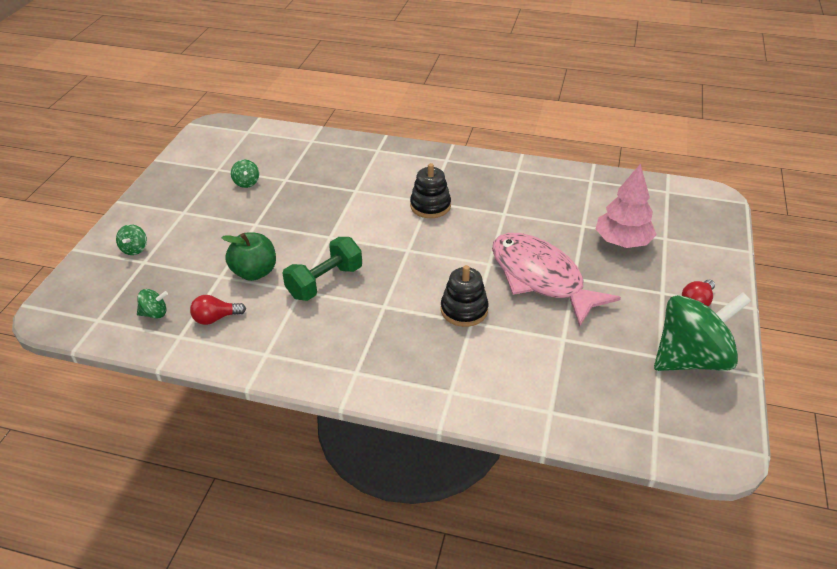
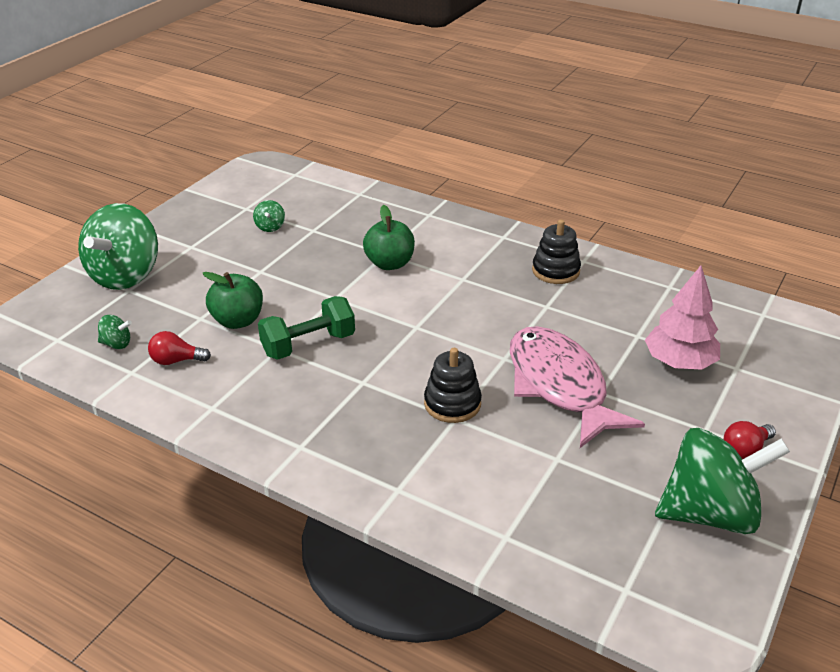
camera: 15 degrees right, 5 degrees down
green spinning top [116,224,147,255] -> green spinning top [78,203,158,290], size x2.48
black stacking toy [410,163,451,218] -> black stacking toy moved to [532,219,581,284]
none -> green apple [363,205,415,270]

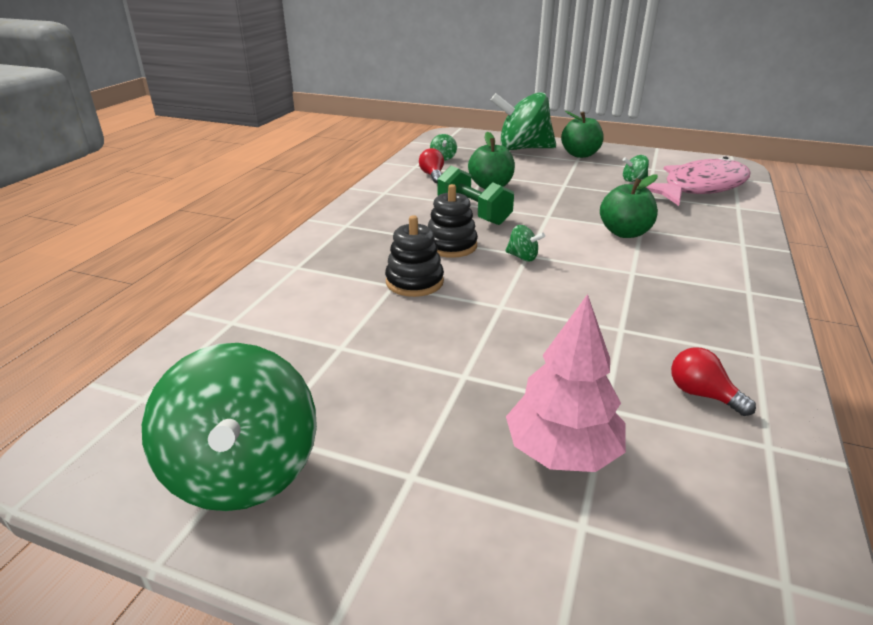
camera: 80 degrees right, 5 degrees down
pink fish [510,326,645,448] -> pink fish moved to [633,156,750,206]
black stacking toy [532,219,581,284] -> black stacking toy moved to [428,184,478,258]
red light bulb [724,421,776,459] -> red light bulb moved to [671,347,756,416]
none -> green spinning top [505,225,545,261]
none -> green apple [561,111,604,158]

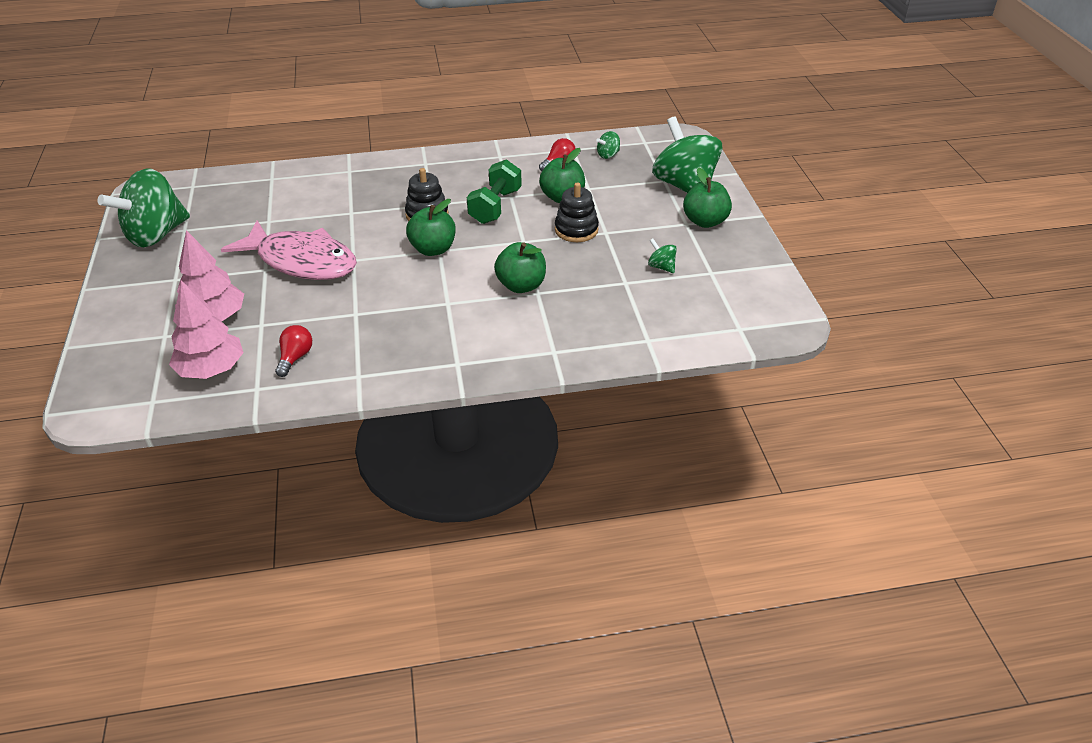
camera: 60 degrees right, 10 degrees up
black stacking toy [385,215,444,297] -> black stacking toy moved to [555,183,599,242]
green spinning top [505,225,545,261] -> green apple [406,199,456,256]
pink fish [633,156,750,206] -> pink fish moved to [221,220,357,280]
none -> pink tree [169,280,244,379]

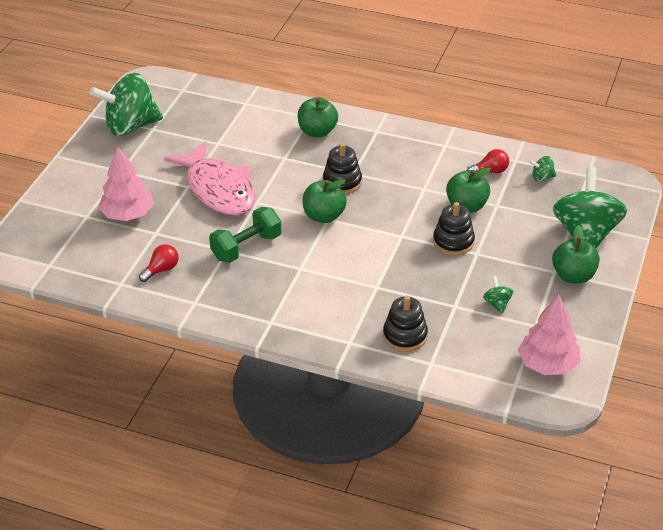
camera: 30 degrees right, 0 degrees up
pink tree [169,280,244,379] -> pink tree moved to [518,295,580,375]
green dumbbell [467,159,522,224] -> green dumbbell moved to [209,207,282,263]
green apple [494,242,546,293] -> green apple moved to [298,97,338,138]
none -> black stacking toy [383,295,428,352]

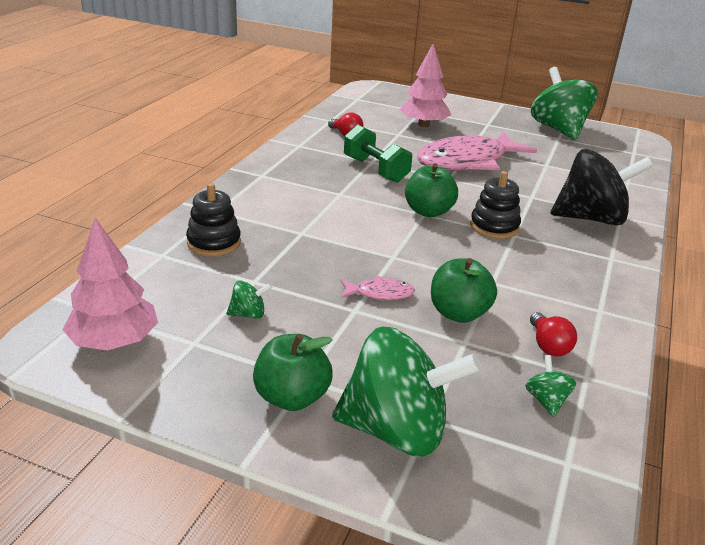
camera: 90 degrees right, 10 degrees down
green apple [298,97,338,138] -> black spinning top [550,149,653,226]
black stacking toy [433,202,475,256] -> pink fish [341,276,415,300]

